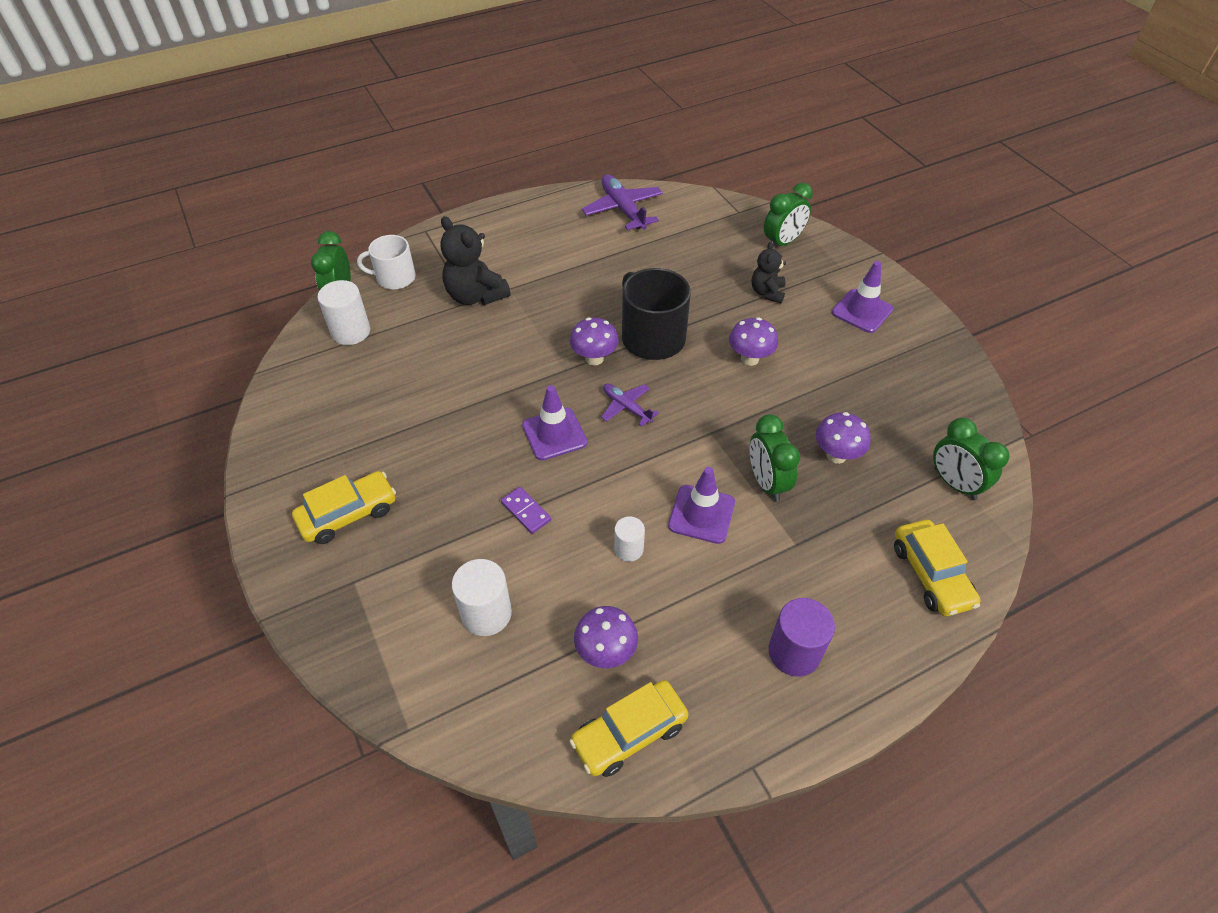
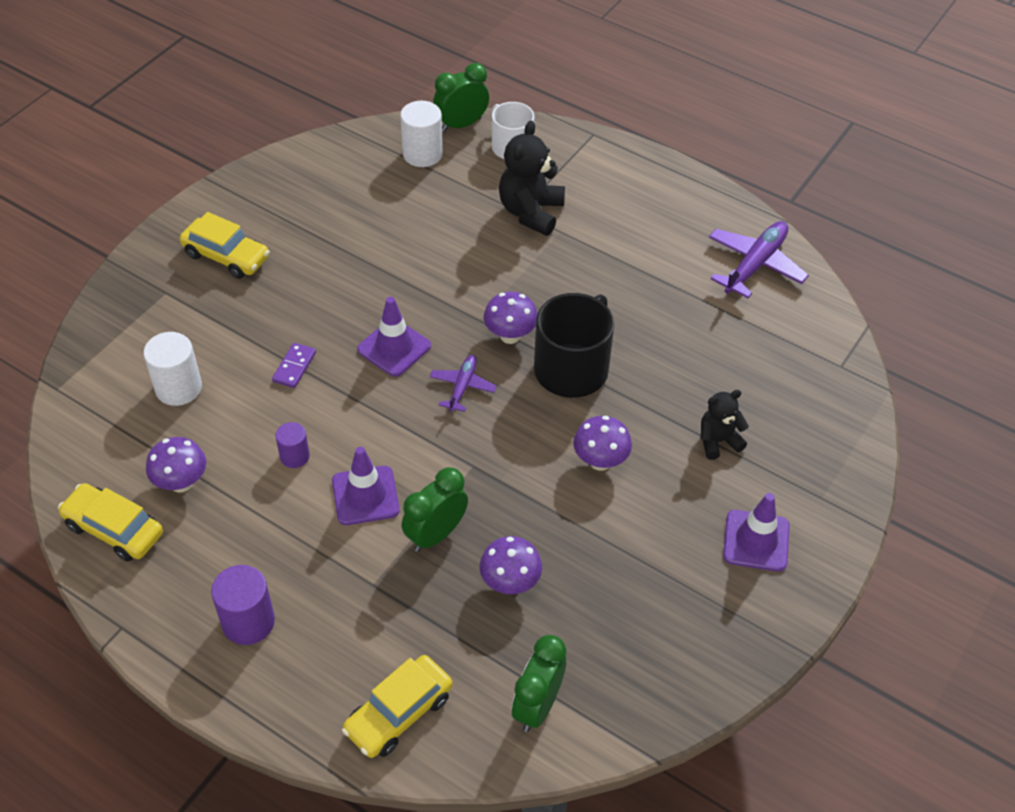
camera: 60 degrees right, 0 degrees up
white cylinder [614,516,645,562] -> purple cylinder [276,422,310,468]
green clock [764,183,813,247] -> none

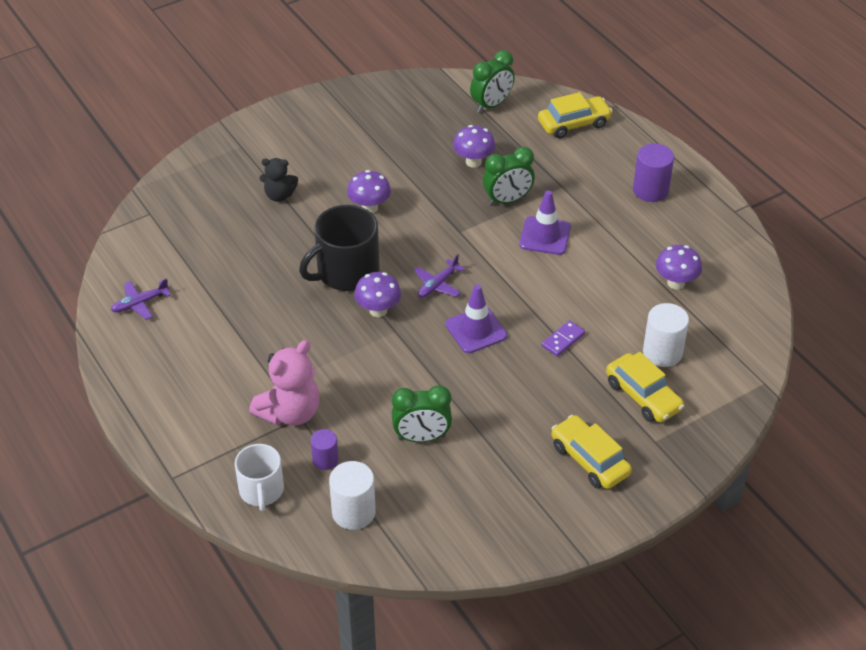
camera: 155 degrees left, 5 degrees down
yellow car [58,483,163,562] -> yellow car moved to [606,352,684,422]
purple cylinder [276,422,310,468] -> purple cylinder moved to [311,429,339,470]
green clock [433,63,489,132] -> green clock moved to [392,385,452,442]
black teddy bear [499,121,565,236] -> pink teddy bear [249,340,320,426]
purple plane [709,221,809,298] -> purple plane [111,278,171,320], size x0.59
purple traffic cone [723,493,790,572] -> none

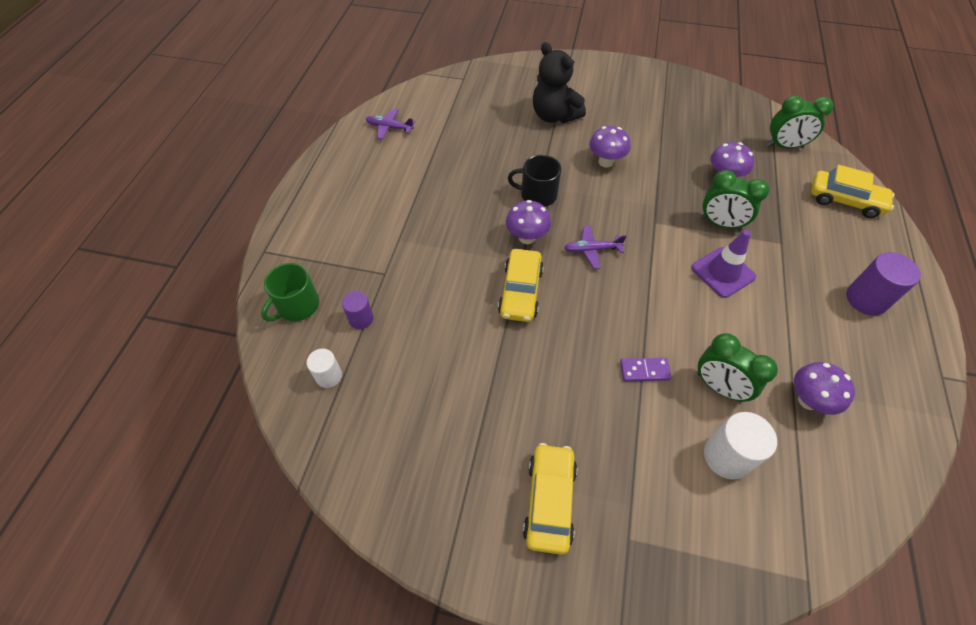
camera: 45 degrees right, 10 degrees up
white mug [235,444,284,511] -> green mug [261,263,319,321]
pink teddy bear [249,340,320,426] -> none
black teddy bear [260,158,298,202] -> black teddy bear [533,42,586,123], size x1.65
black mug [299,205,380,291] -> black mug [508,155,561,207], size x0.64
white cylinder [329,461,376,530] -> white cylinder [307,349,342,388], size x0.61
green clock [392,385,452,442] -> green clock moved to [697,333,778,402]
purple traffic cone [445,284,507,353] -> none
yellow car [606,352,684,422] -> yellow car moved to [498,249,544,322]

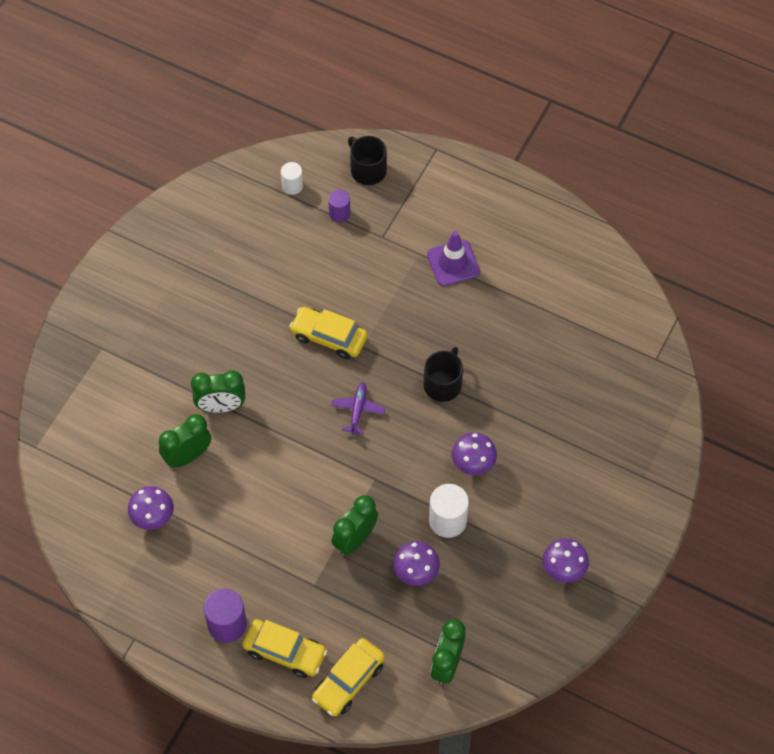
camera: 105 degrees right, 5 degrees up
green mug [261,263,319,321] -> black mug [348,136,387,185]
purple plane [366,108,415,140] -> none
purple mushroom [506,200,551,244] -> purple mushroom moved to [543,538,589,583]
yellow car [523,443,577,555] -> yellow car moved to [242,619,327,678]
black teddy bear [533,42,586,123] -> none
purple domino [620,358,672,381] -> green clock [191,370,245,413]
purple traffic cone [692,230,756,298] -> purple traffic cone moved to [427,231,480,286]
white cylinder [704,412,777,480] -> white cylinder moved to [429,484,469,538]

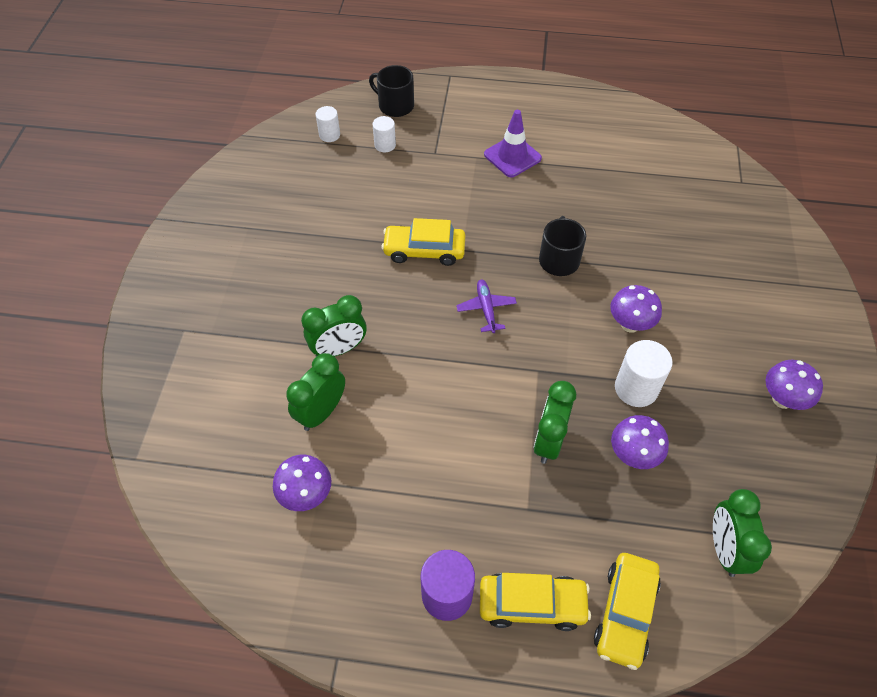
camera: 20 degrees left, 5 degrees down
purple cylinder [328,190,350,222] -> white cylinder [373,116,396,152]

